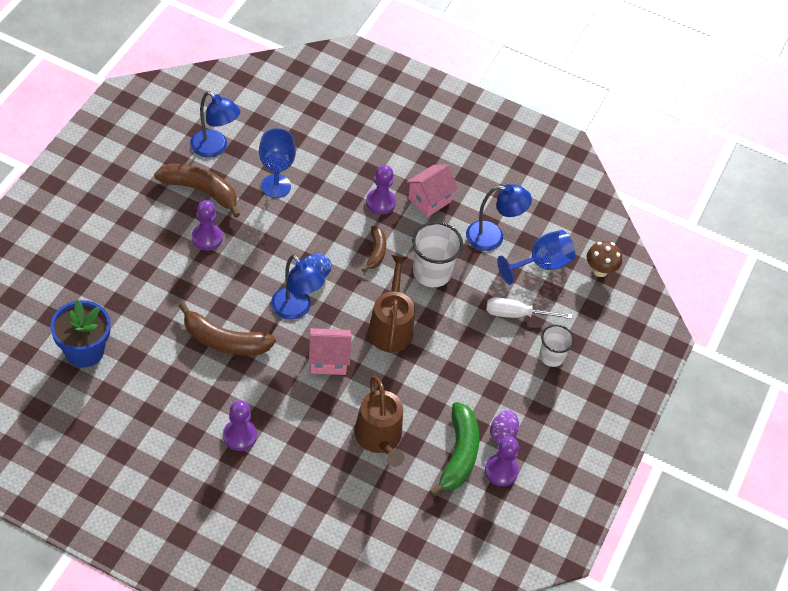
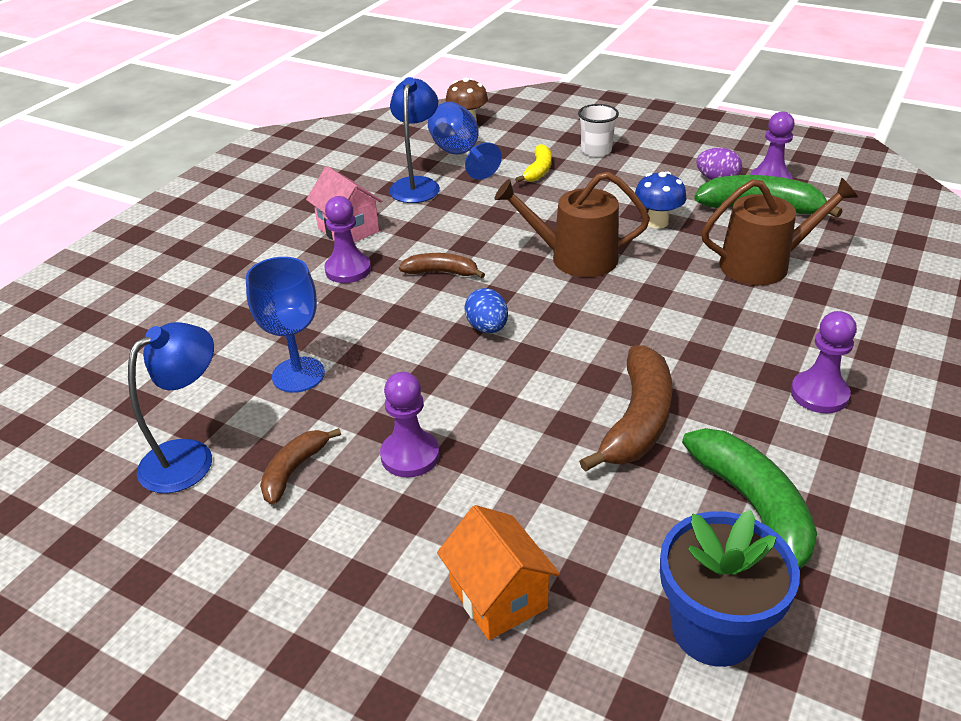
camera: 80 degrees left, 15 degrees down
brown banana [154,164,240,218] -> brown banana [260,428,341,505], size x0.57
blue lamp [271,254,325,320] -> none
pink house [309,328,351,375] -> none
white cup [412,222,463,287] -> none
white screwdriver [486,297,573,319] -> yellow banana [515,144,552,183]
none -> orange house [437,505,560,640]
none -> blue mushroom [635,171,686,229]
none -> green banana [682,428,817,589]

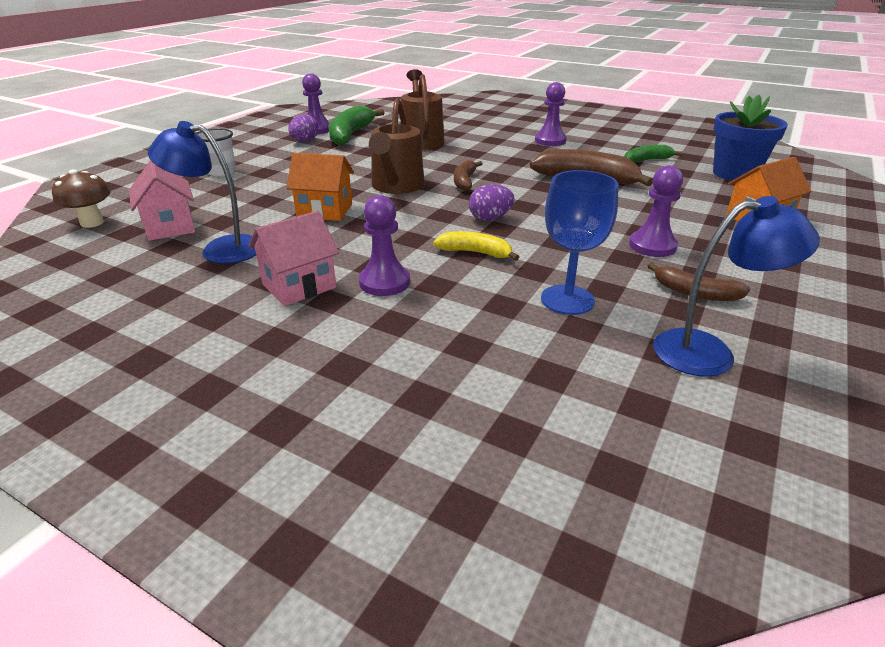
camera: 90 degrees left, 5 degrees down
blue lamp [128,322,214,493] -> blue lamp turned 135 degrees clockwise [653,196,820,377]
brown banana [399,253,485,278] -> brown banana moved to [454,160,483,191]
blue goblet [428,102,502,180] -> pink house [129,160,196,241]
blue egg [464,288,508,333] -> purple egg [469,184,514,220]
yellow banana [515,144,552,183] -> yellow banana moved to [433,231,519,261]
blue mushroom [635,171,686,229] -> none
green banana [682,428,817,589] -> green banana [625,145,683,163], size x0.57
none -> orange house [287,153,354,221]

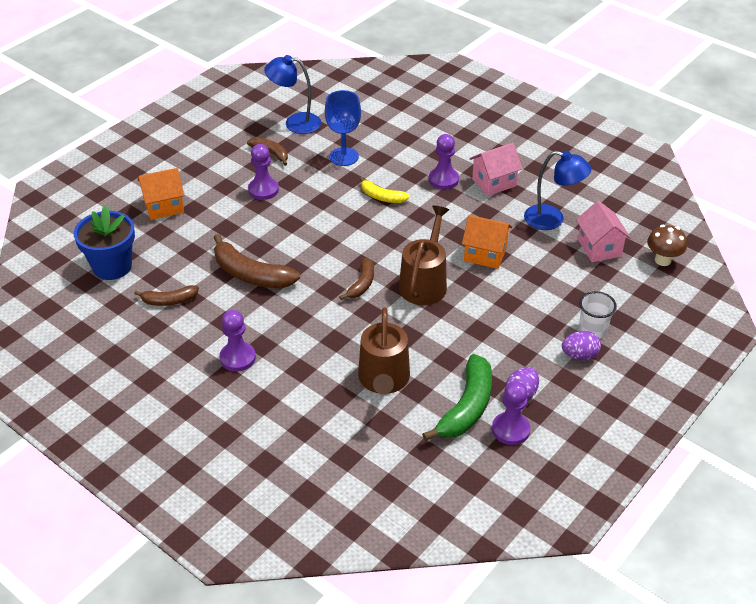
camera: 170 degrees left, 10 degrees up
purple egg [469,184,514,220] -> purple egg moved to [562,331,601,360]
green banana [625,145,683,163] -> brown banana [134,285,199,306]

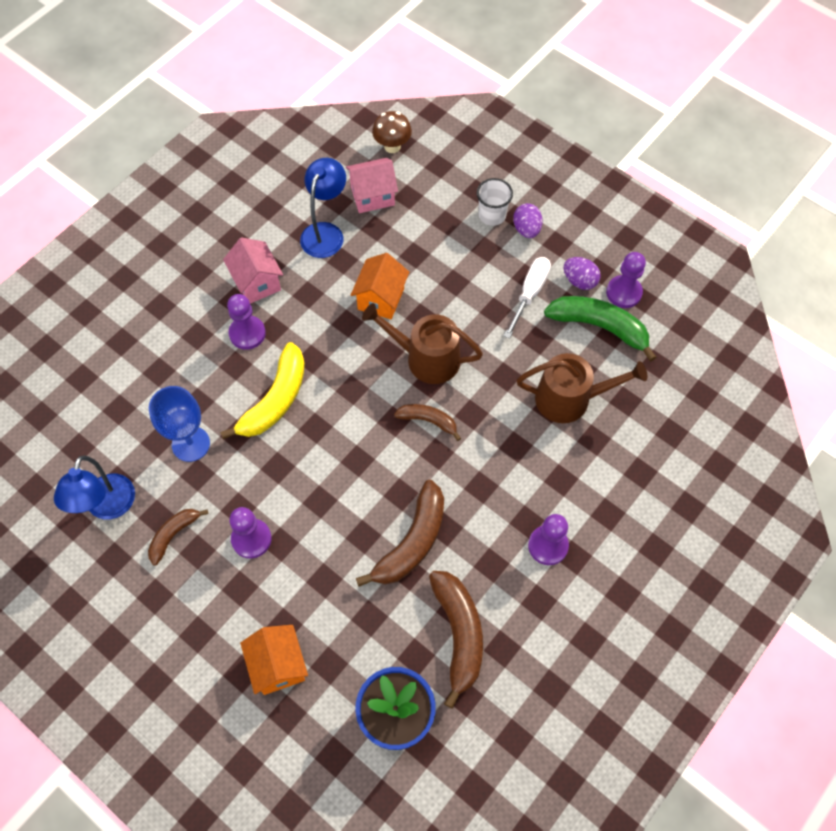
camera: 90 degrees left, 20 degrees up
brown banana [134,285,199,306] -> brown banana [429,571,483,709], size x1.74
yellow banana [360,177,410,203] -> yellow banana [220,342,305,439], size x1.74
none -> white screwdriver [504,257,551,339]

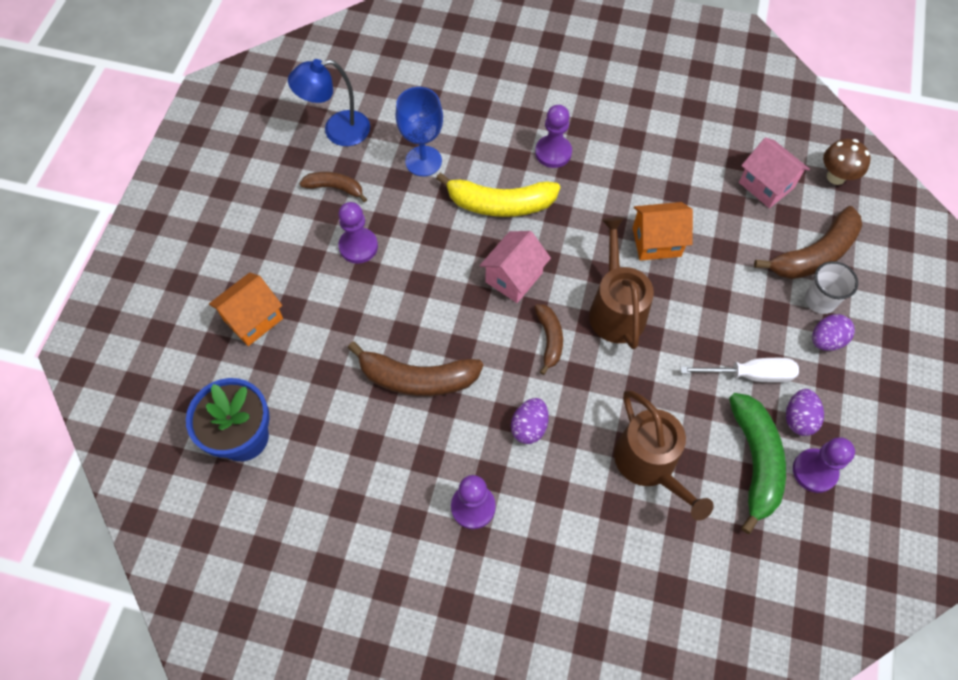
camera: 65 degrees right, 0 degrees up
pink house [223,237,283,304] -> pink house moved to [480,231,551,303]
blue lamp [300,158,346,258] -> none
brown banana [429,571,483,709] -> brown banana moved to [754,206,862,279]
none -> purple egg [511,398,549,444]

